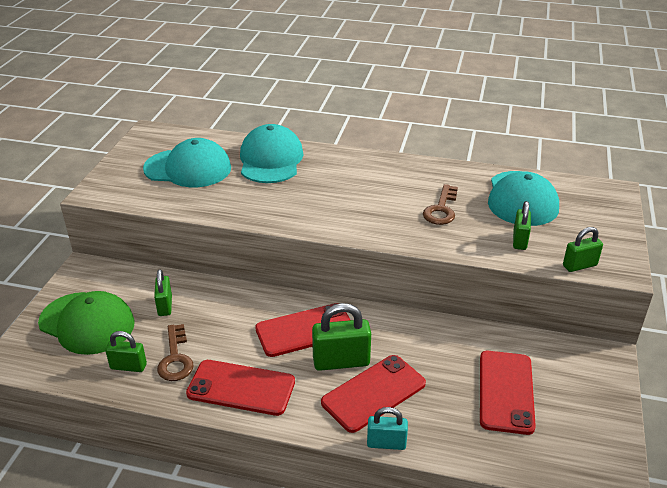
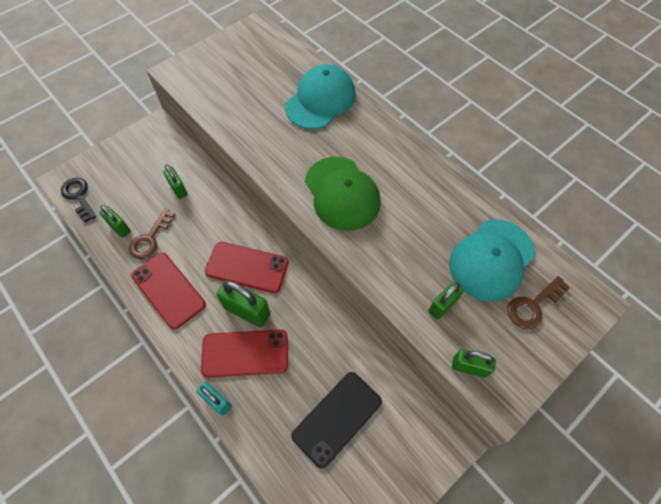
camera: 35 degrees right, 25 degrees up
green cap [38,291,135,355] -> green cap moved to [305,157,381,231]
turquoise cap [143,138,231,187] -> none
green padlock [154,269,172,316] -> green padlock turned 60 degrees counterclockwise [163,164,188,199]
brown key [423,184,458,225] -> brown key moved to [507,276,570,329]
red phone [480,351,536,435] -> black phone [291,372,382,469]
none -> black key [61,178,96,223]

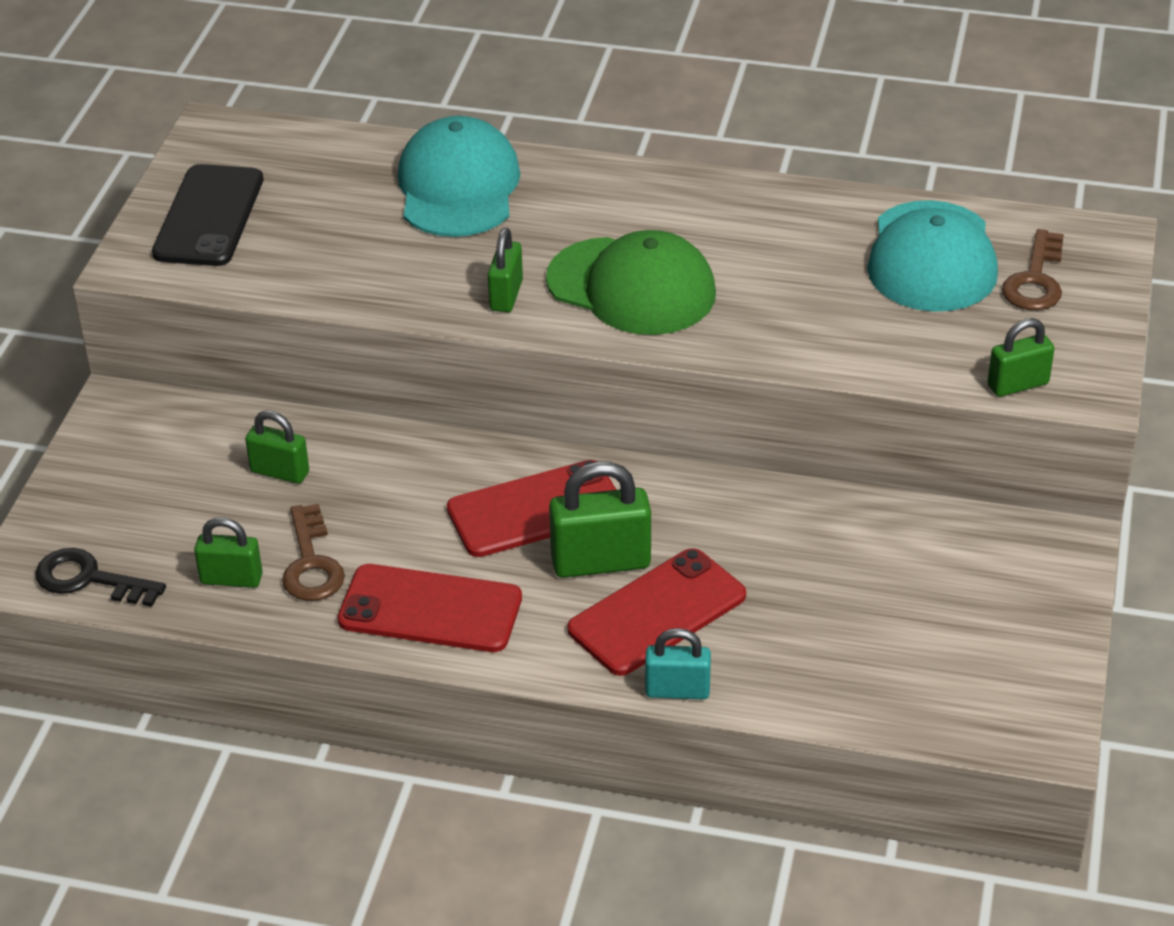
camera: 35 degrees left, 20 degrees down
black phone [291,372,382,469] -> black phone moved to [152,164,263,266]
green padlock [428,281,464,320] -> green padlock moved to [488,228,523,312]

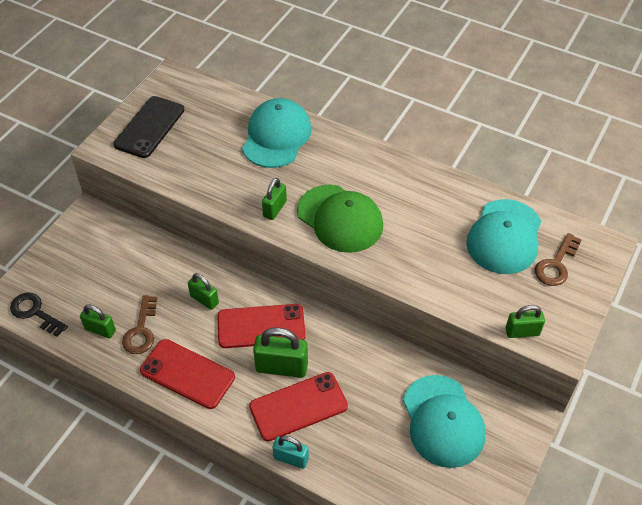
camera: 15 degrees right, 10 degrees up
green padlock [245,410,309,484] -> green padlock moved to [188,273,219,310]
none -> turquoise cap [403,375,486,468]

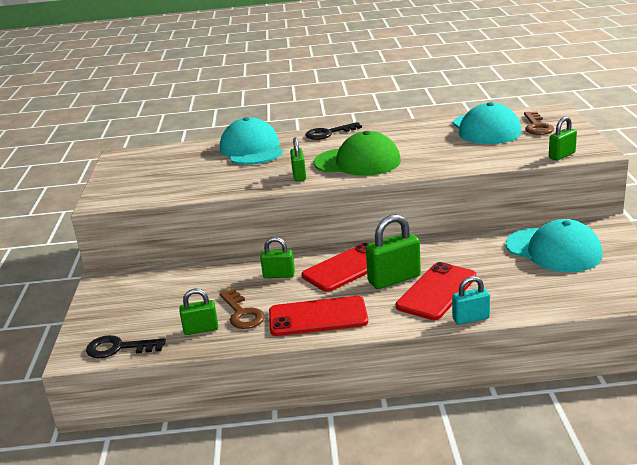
camera: 30 degrees left, 25 degrees down
black phone [113,96,184,158] -> none
none -> black key [305,122,362,140]

